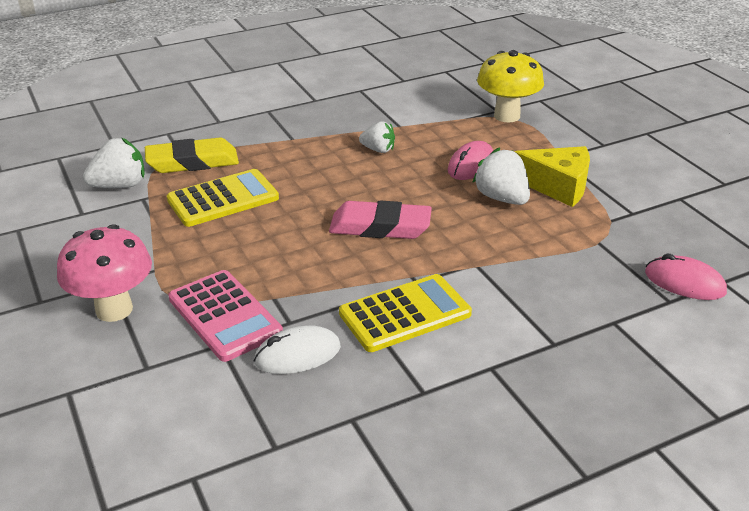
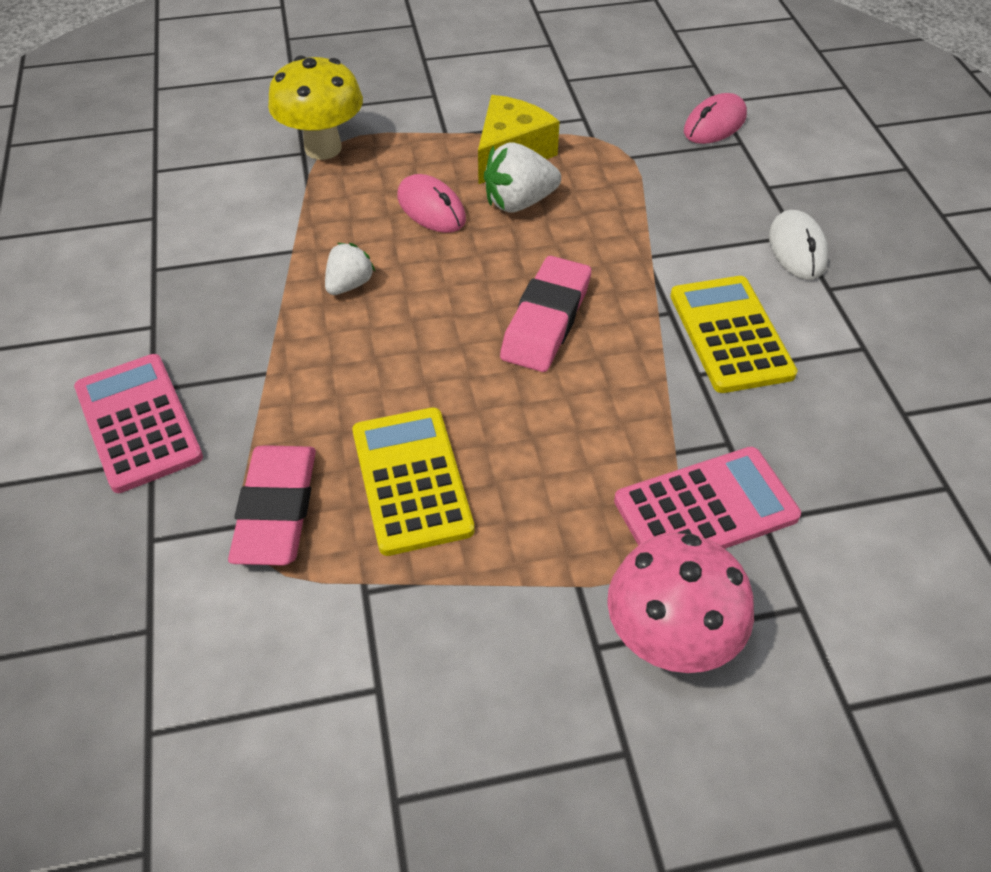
camera: 75 degrees left, 15 degrees up
white strawberry [83,137,145,188] -> none
yellow eraser [145,137,239,173] -> pink eraser [228,445,316,566]
white mouse [254,325,341,374] -> white mouse moved to [769,210,829,280]
none -> pink calculator [74,354,203,493]

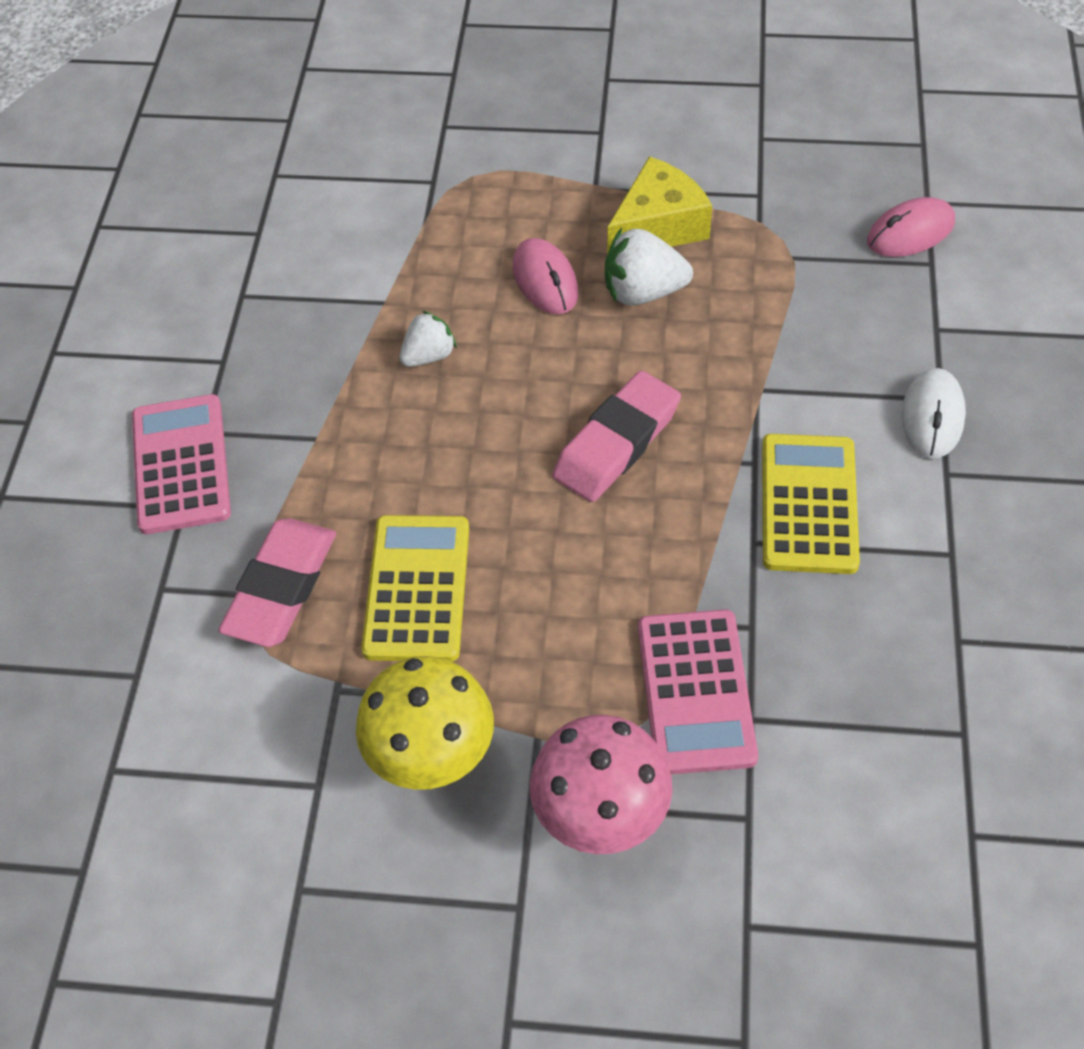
camera: 20 degrees right, 5 degrees up
yellow mushroom [268,55,363,160] -> yellow mushroom moved to [356,656,494,790]
pink calculator [614,447,801,549] -> pink calculator turned 90 degrees clockwise [638,609,758,774]

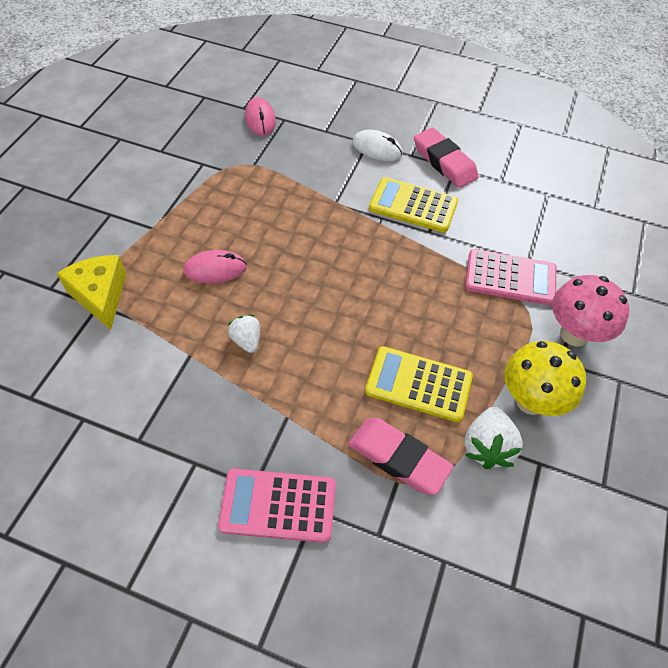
camera: 80 degrees left, 0 degrees up
pink eraser [552,371,681,502] -> pink eraser moved to [414,128,479,188]
white strawberry [605,228,693,306] -> white strawberry moved to [464,407,523,469]
yellow cheese [607,156,712,255] -> yellow cheese moved to [57,255,126,330]

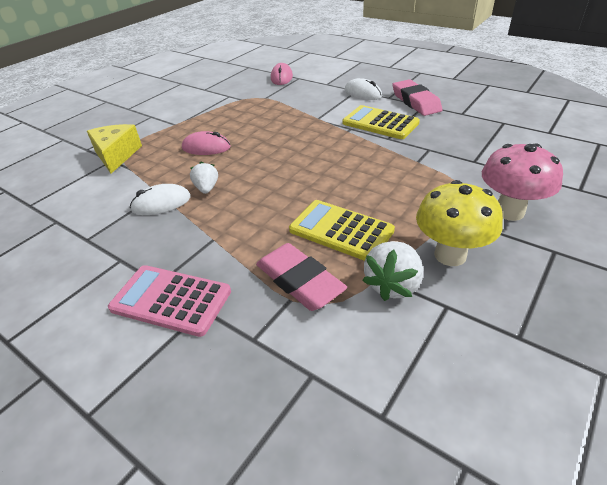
camera: 20 degrees right, 15 degrees down
pink calculator [465,249,556,305] -> none
none -> white mouse [130,184,191,215]

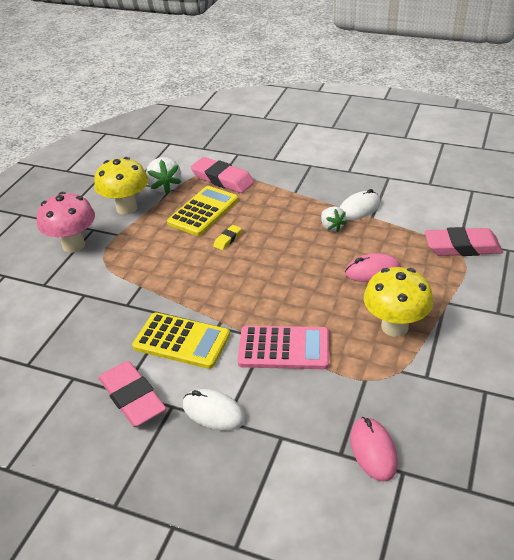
camera: 165 degrees right, 0 degrees up
yellow cheese [87,124,142,174] -> pink eraser [425,227,503,256]
pink calculator [108,265,231,337] -> pink calculator moved to [238,326,329,369]
yellow calculator [289,200,395,261] -> yellow calculator turned 75 degrees counterclockwise [167,186,238,236]
white strawberry [362,241,423,301] -> white strawberry turned 150 degrees clockwise [146,157,181,194]
none -> yellow eraser [213,225,242,250]
none -> yellow mushroom [364,267,433,337]

